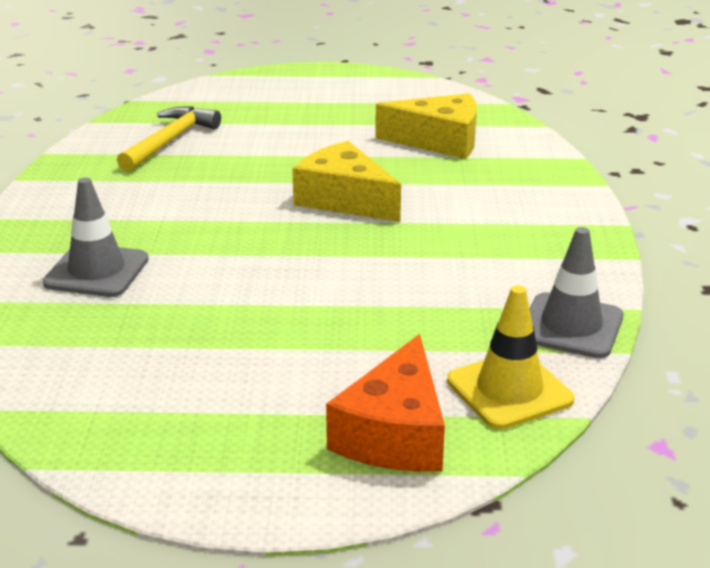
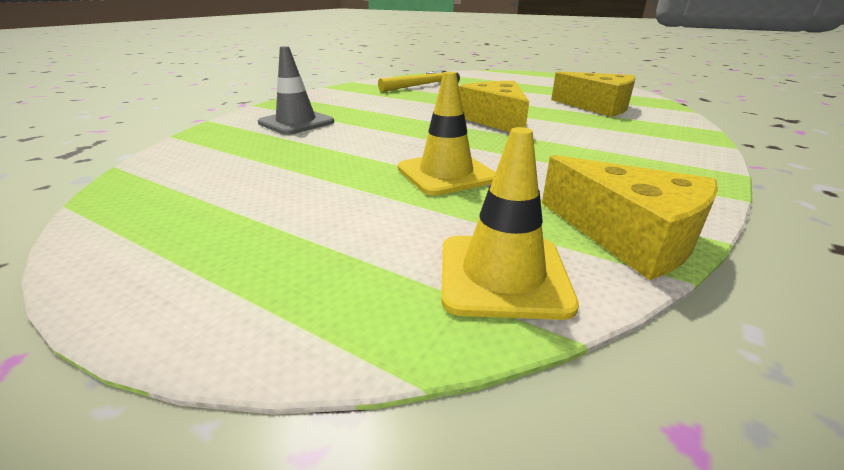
camera: 30 degrees right, 0 degrees up
orange cheese [326,334,445,472] -> none
grey traffic cone [529,227,623,358] -> yellow cheese [542,155,718,280]
none -> yellow traffic cone [398,71,496,196]

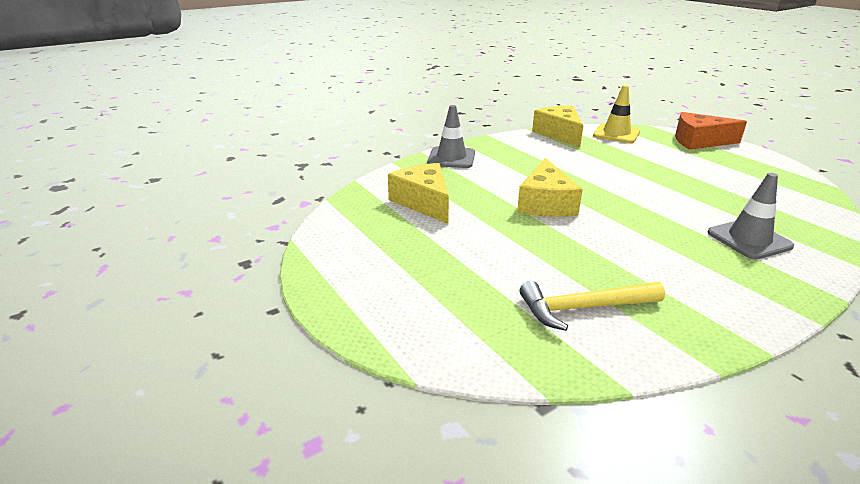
camera: 155 degrees left, 0 degrees up
yellow traffic cone [398,71,496,196] -> none
none -> grey traffic cone [427,105,475,168]
none -> orange cheese [675,112,747,150]

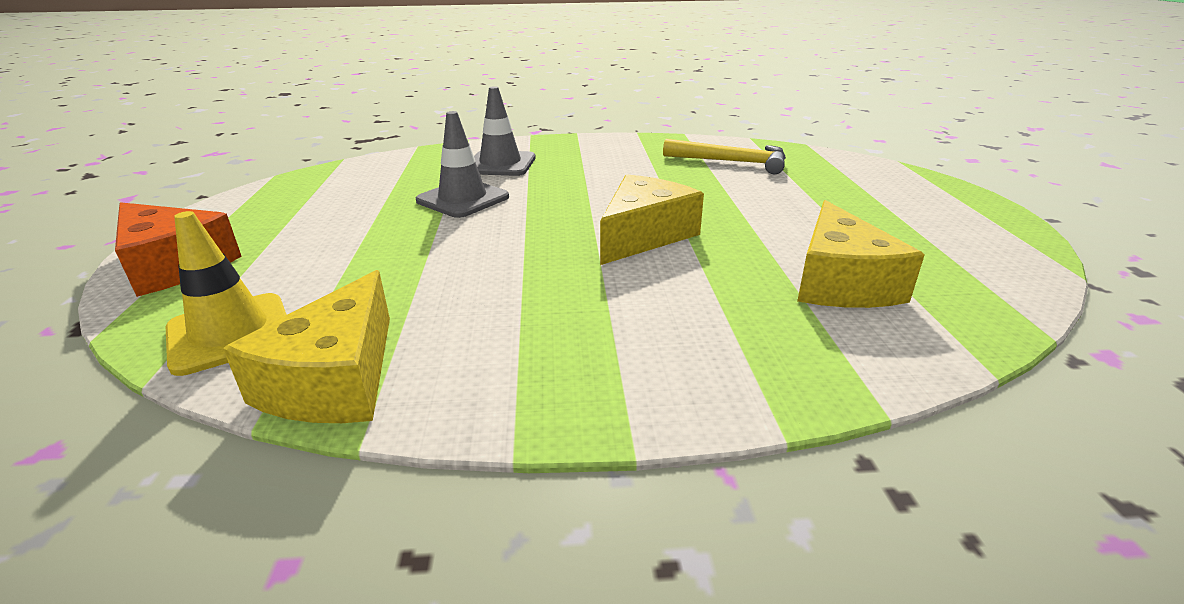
camera: 150 degrees left, 0 degrees up
grey traffic cone [427,105,475,168] -> grey traffic cone moved to [416,111,509,218]

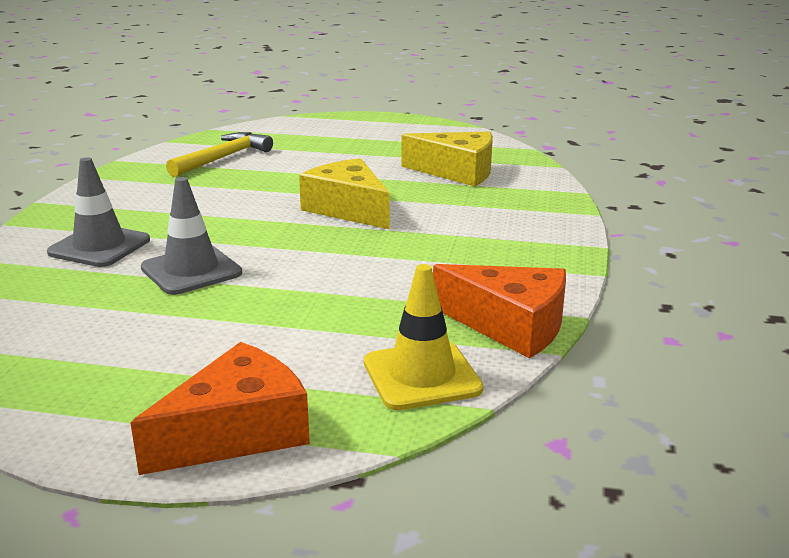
camera: 75 degrees left, 5 degrees down
yellow cheese [223,270,390,423] -> orange cheese [433,264,566,359]

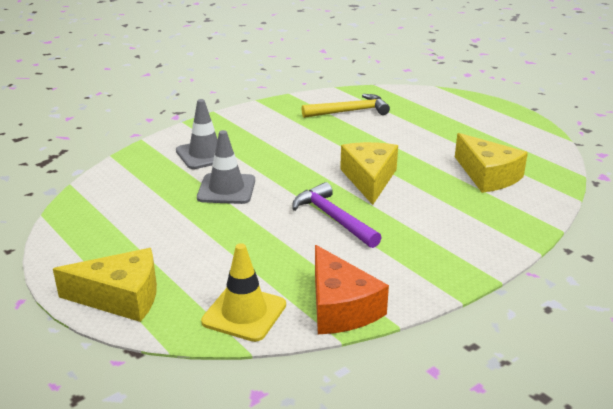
camera: 40 degrees right, 5 degrees up
orange cheese [130,342,310,475] -> yellow cheese [53,248,157,322]
none -> purple hammer [292,182,382,248]

